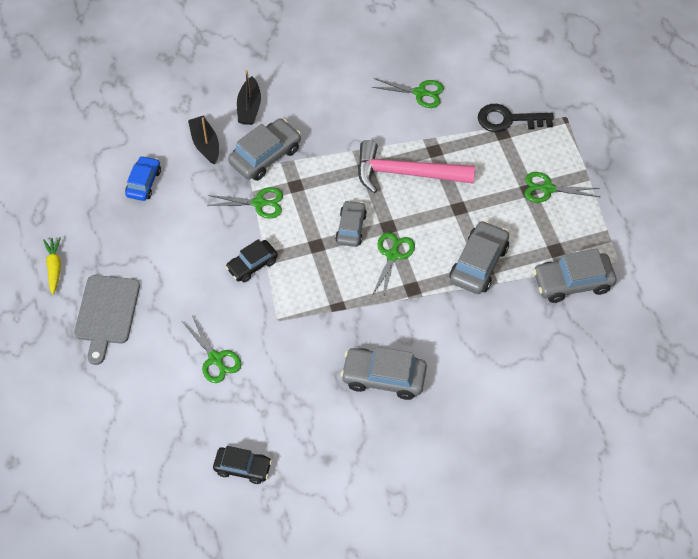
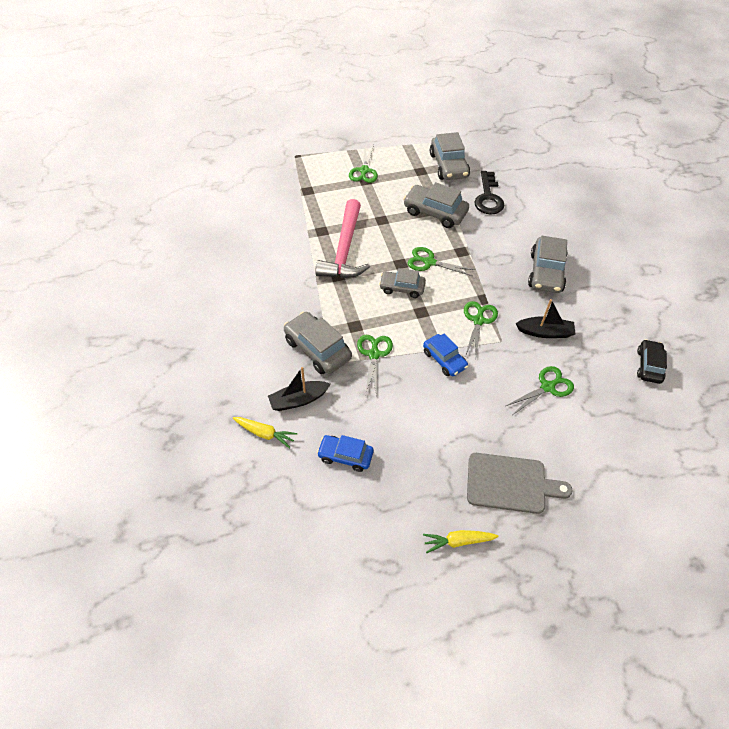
camera: 90 degrees left, 5 degrees down
black car [226,239,278,282] -> blue car [423,334,468,376]
black boat [237,70,261,125] -> black boat moved to [515,299,576,338]
green scissors [371,78,444,108] -> green scissors moved to [464,301,498,356]
black key [478,104,554,132] -> black key moved to [475,171,505,214]
none -> yellow carrot [233,417,297,449]

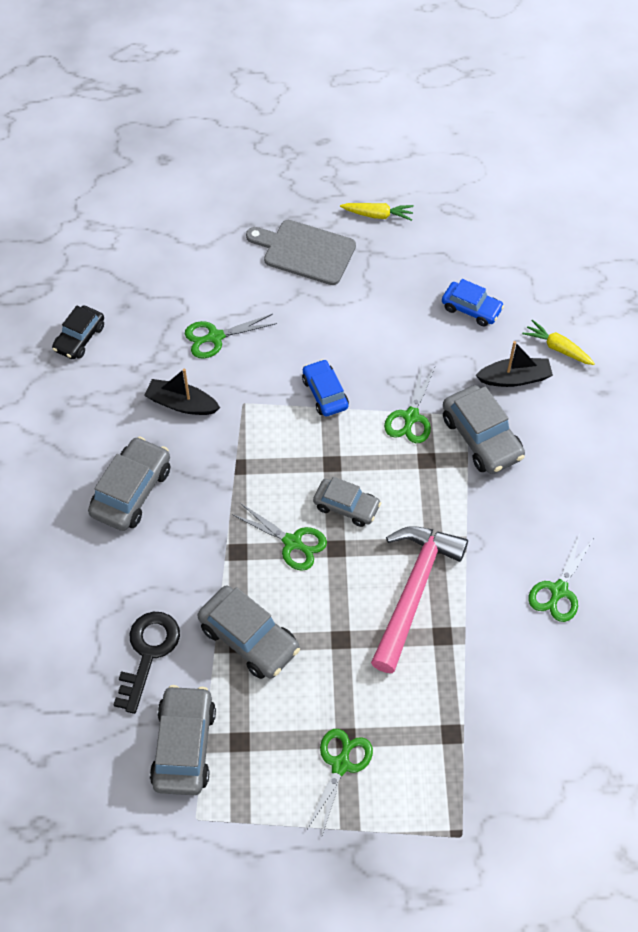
camera: 165 degrees left, 5 degrees up
green scissors [464,301,498,356] -> green scissors moved to [528,534,593,622]

